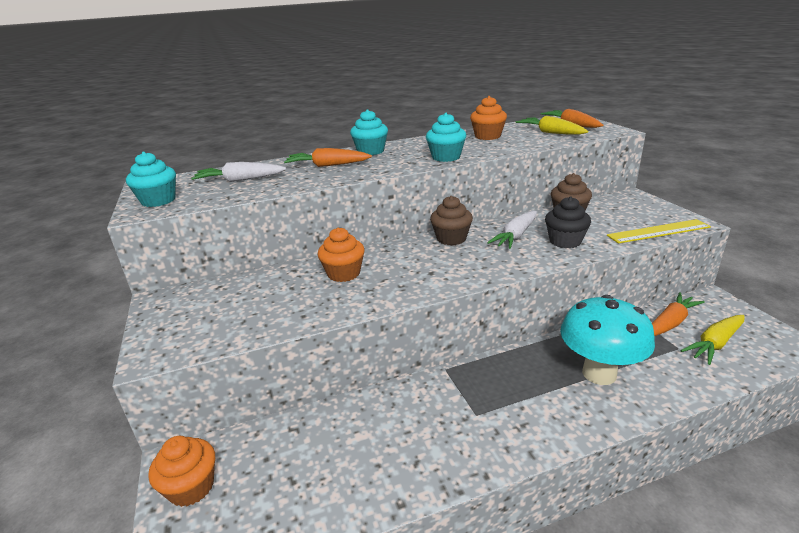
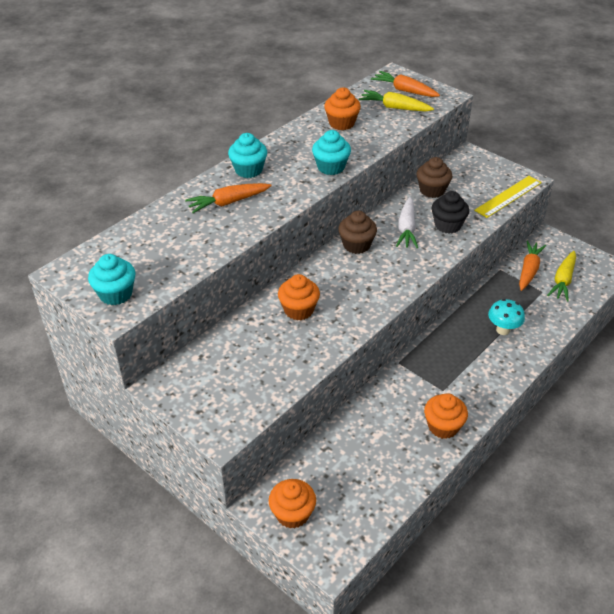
camera: 30 degrees left, 15 degrees up
white carrot [191,162,286,182] -> none
turquoise mushroom [560,295,655,385] -> turquoise mushroom [488,299,525,335], size x0.56
none -> orange cupcake [424,393,468,439]

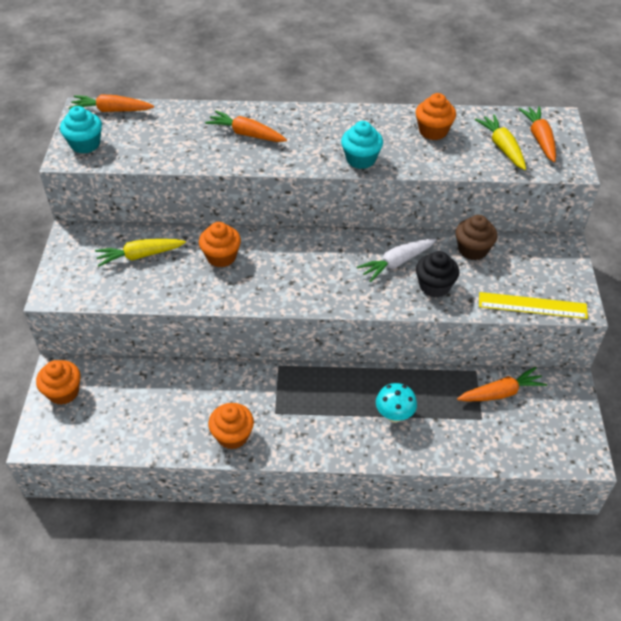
camera: 50 degrees right, 5 degrees up
turquoise cupcake [228,133,267,178] -> none
brown cupcake [338,211,377,254] -> none
yellow carrot [547,251,576,302] -> yellow carrot moved to [95,239,186,267]
none -> orange carrot [69,94,154,112]

